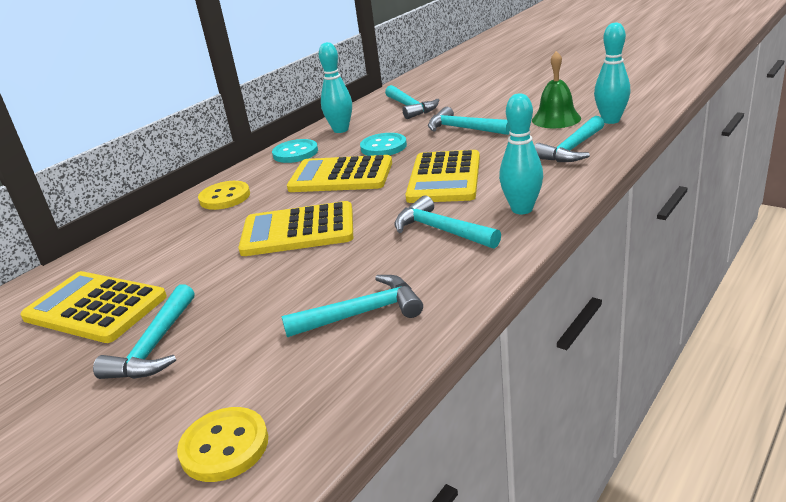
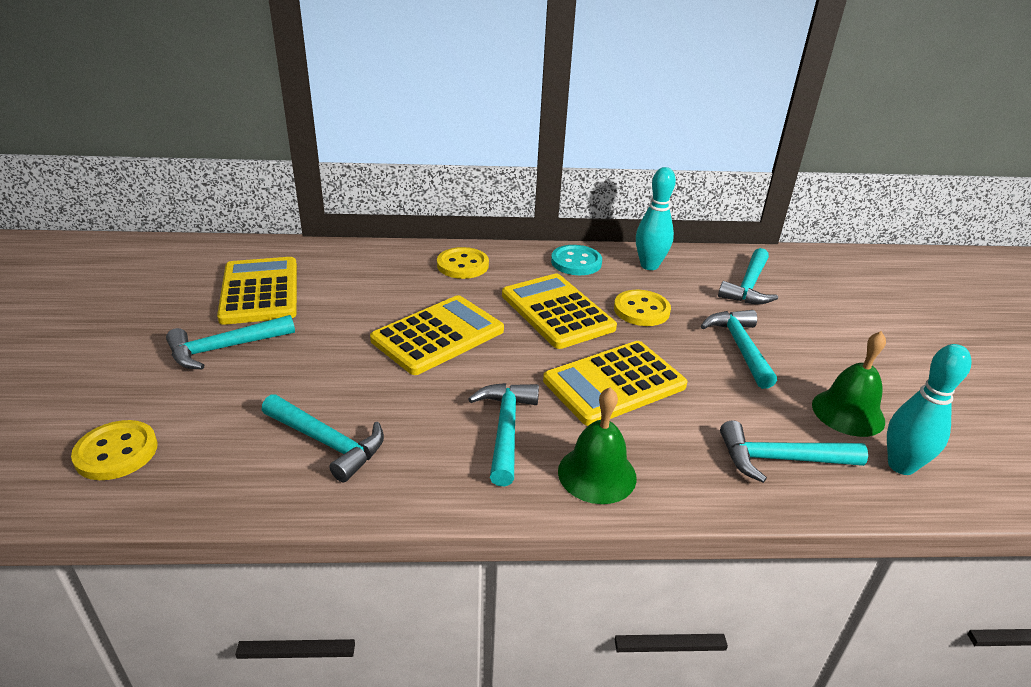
camera: 45 degrees right, 5 degrees up
yellow calculator [238,201,353,256] -> yellow calculator turned 90 degrees clockwise [370,295,504,375]
turquoise button [360,133,407,156] -> yellow button [614,290,671,326]
turquoise bowling pin [499,93,543,214] -> green bell [558,387,637,504]

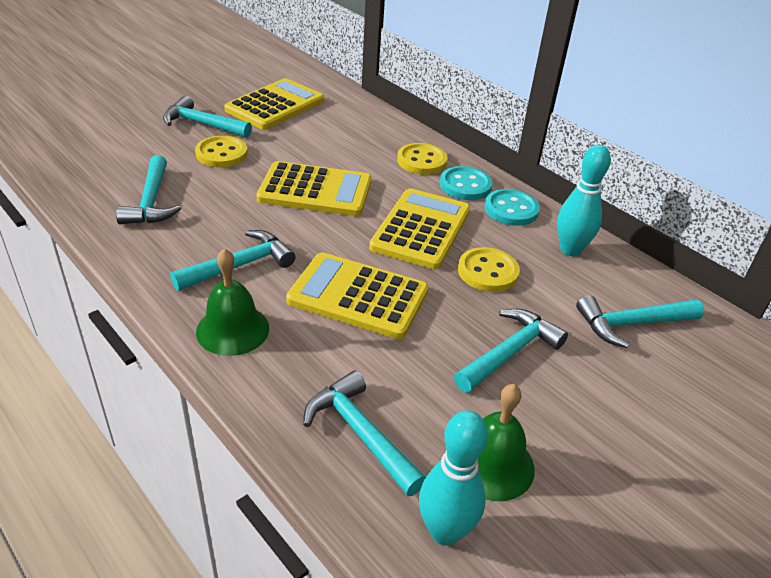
camera: 50 degrees right, 5 degrees up
yellow button [71,420,158,480] -> yellow button moved to [195,136,248,167]
none -> turquoise button [440,166,492,200]

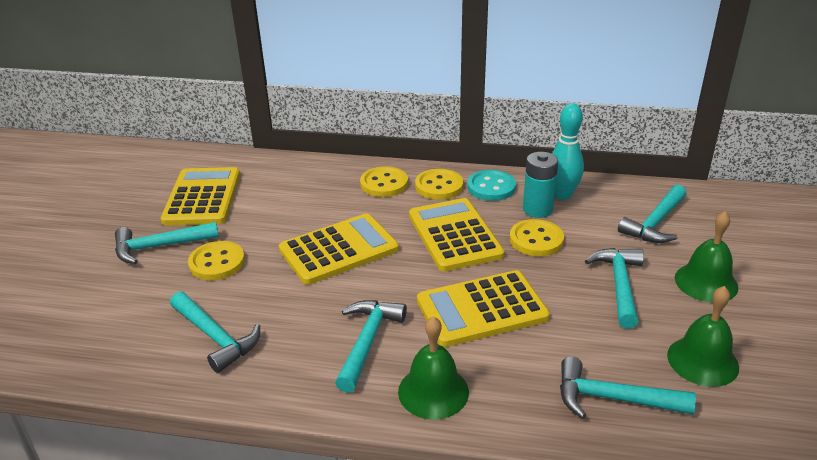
camera: 35 degrees left, 5 degrees down
turquoise bowling pin [419,410,488,546] -> none
turquoise button [440,166,492,200] -> yellow button [415,169,463,200]
none -> turquoise battery [523,152,558,218]
none -> green bell [675,211,738,303]

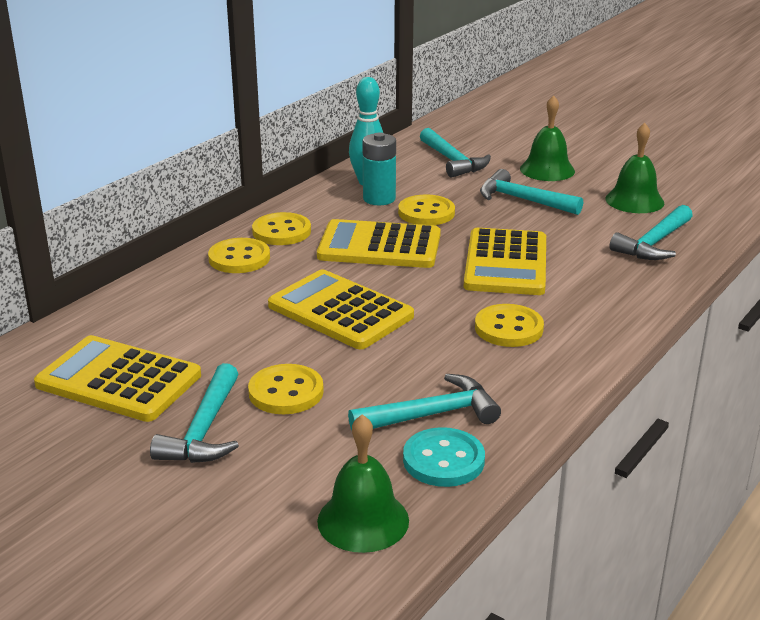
camera: 65 degrees left, 5 degrees down
yellow calculator [279,213,399,285] -> yellow calculator turned 45 degrees counterclockwise [268,269,414,349]
turquoise hammer [335,300,407,393] -> yellow button [475,304,544,347]
green bell [398,316,469,420] -> green bell moved to [317,414,409,553]
turquoise button [467,170,516,201] -> turquoise button moved to [403,427,485,487]

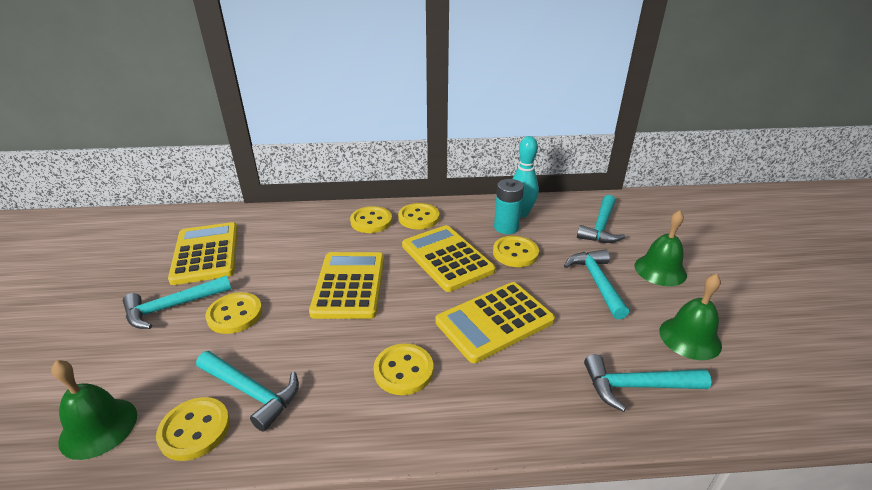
camera: 50 degrees right, 5 degrees up
turquoise button [403,427,485,487] -> yellow button [156,397,230,461]

